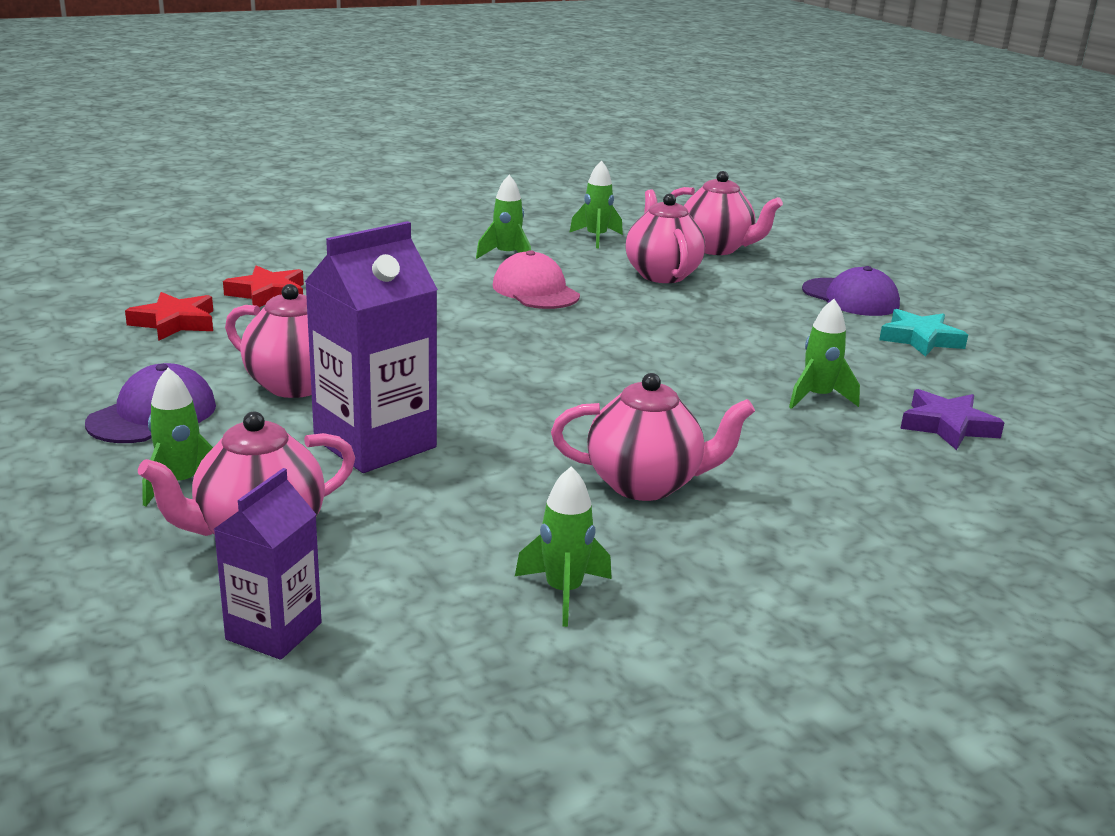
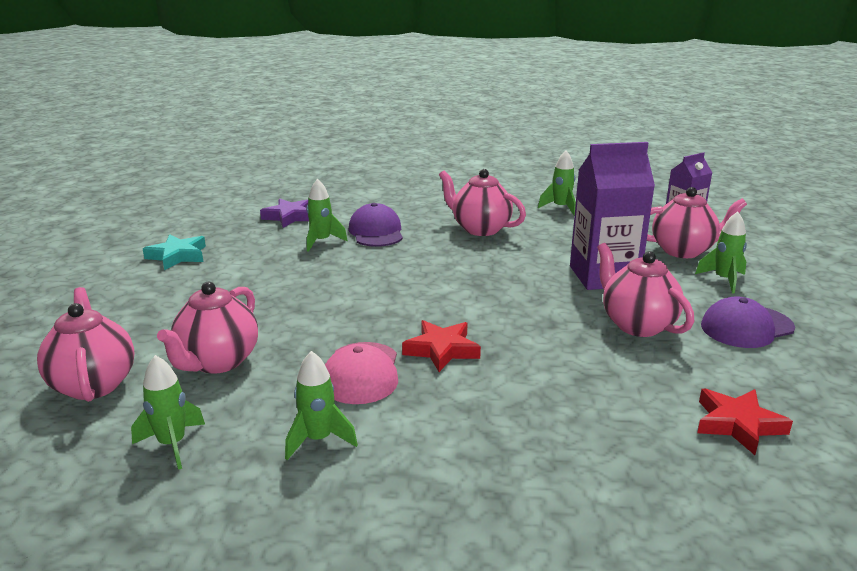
camera: 145 degrees left, 0 degrees up
red star [223,265,304,307] -> red star moved to [402,320,481,372]
purple cap [802,266,900,316] -> purple cap moved to [349,203,403,247]

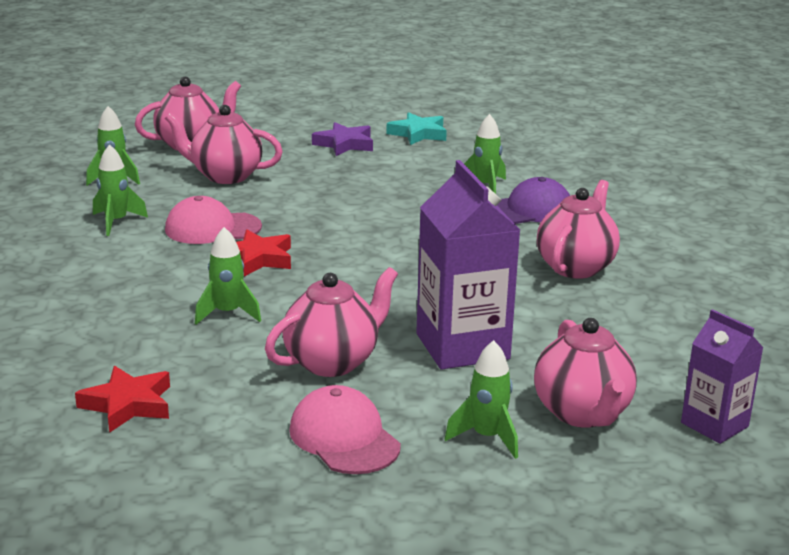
camera: 80 degrees right, 0 degrees up
purple star [260,198,309,228] -> purple star moved to [312,122,373,156]
green rocket [538,151,576,216] -> green rocket moved to [195,227,261,325]
purple cap [701,296,795,348] -> pink cap [289,385,401,474]

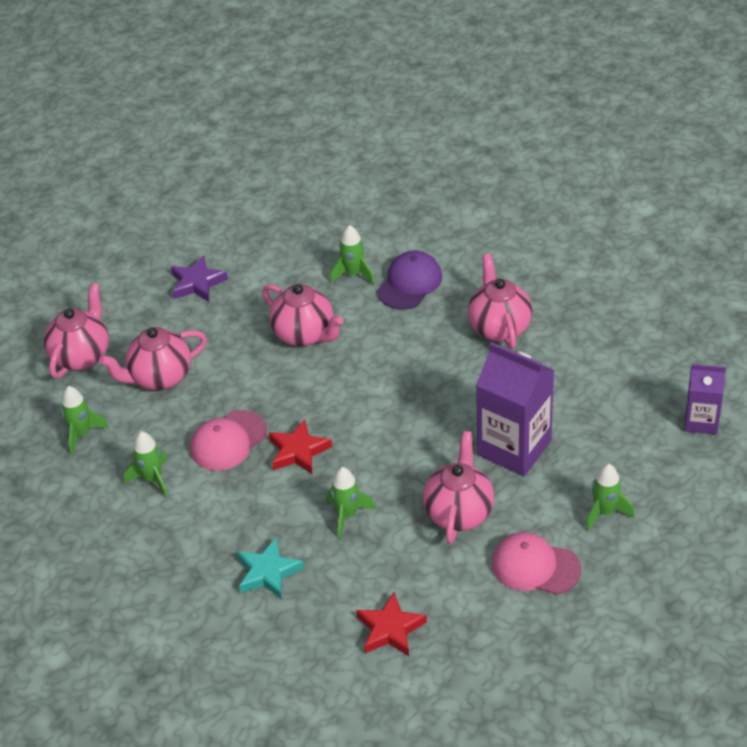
camera: 35 degrees left, 20 degrees up
turquoise star [386,112,447,145] -> turquoise star moved to [237,538,304,600]
pink teapot [534,318,637,428] -> pink teapot moved to [262,284,343,347]

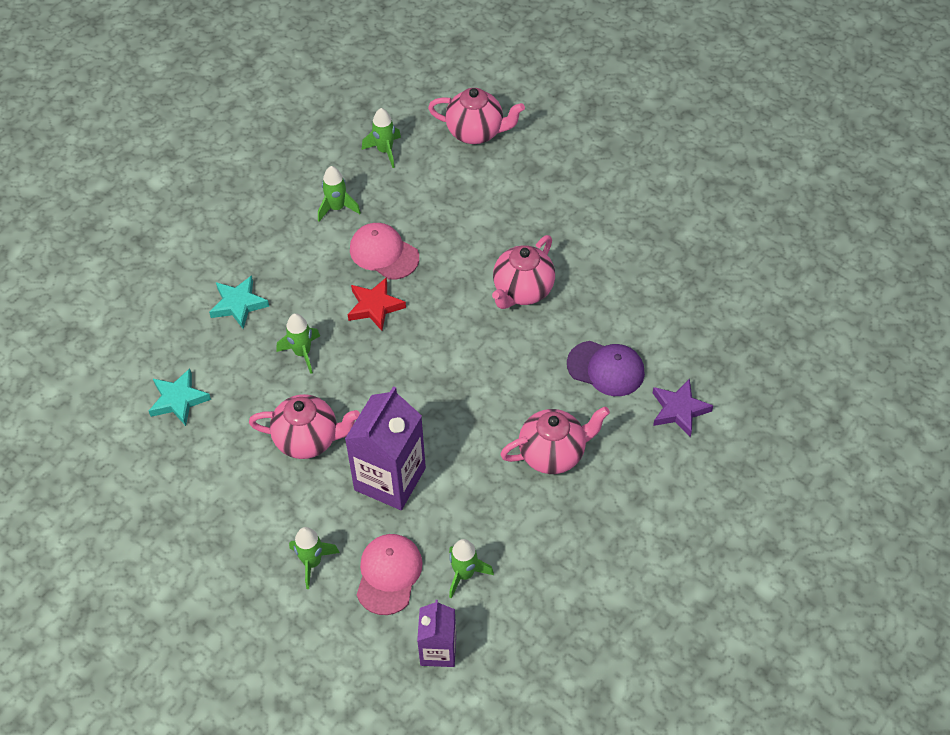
camera: 80 degrees right, 10 degrees up
pink teapot [99,327,207,390] -> none
purple star [171,255,228,302] -> purple star moved to [653,379,713,437]
green rocket [330,225,375,285] -> green rocket moved to [449,539,494,599]
red star [356,592,427,656] -> turquoise star [149,368,211,426]
pink cap [492,532,581,595] -> pink cap moved to [357,534,423,615]

